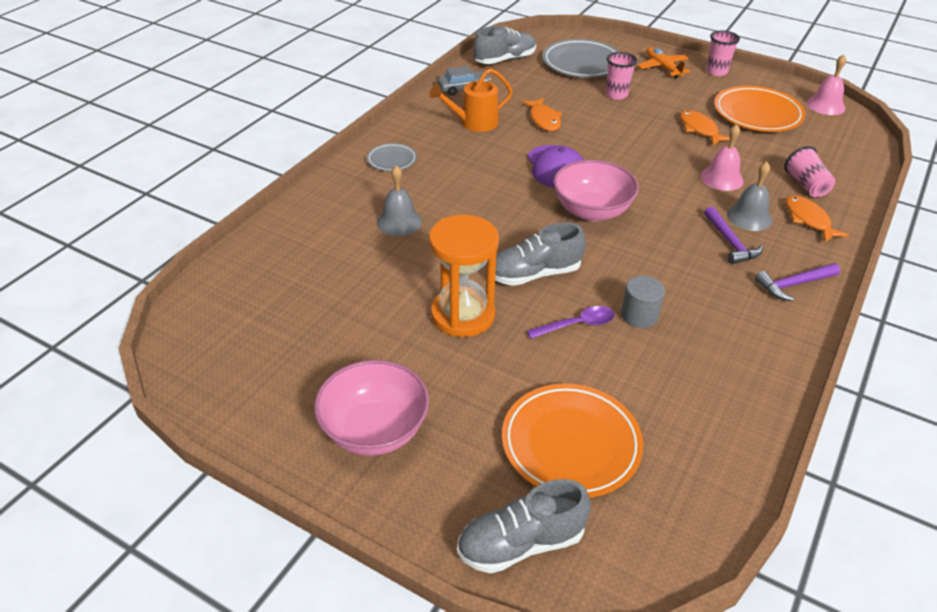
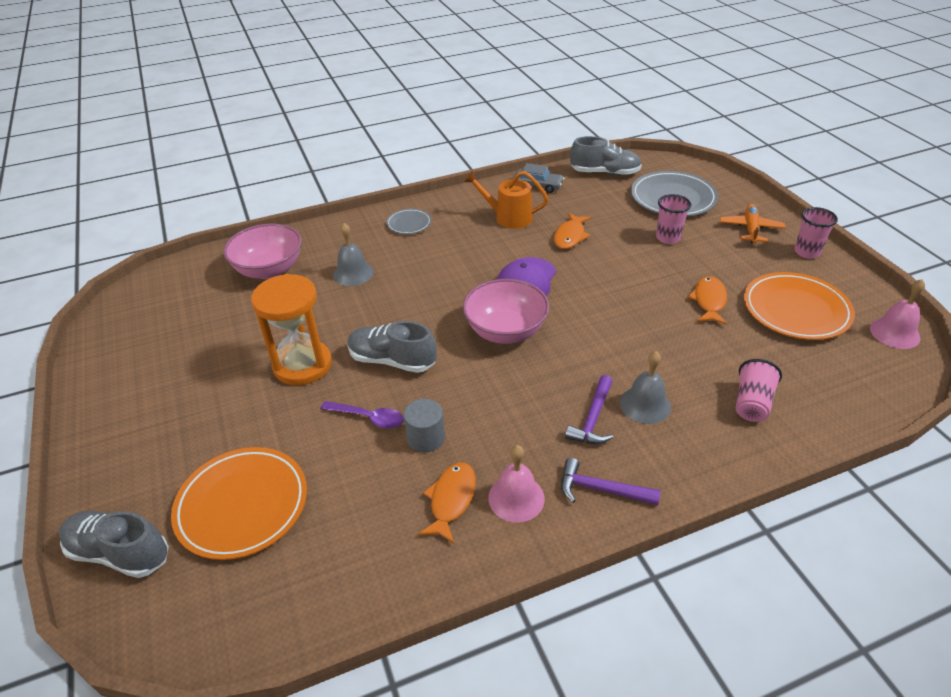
camera: 40 degrees right, 0 degrees up
pink bowl [314,360,429,456] -> pink bowl moved to [223,223,302,279]
pink bell [701,124,744,191] -> pink bell moved to [488,445,545,522]
orange fish [786,195,849,243] -> orange fish moved to [418,463,476,544]

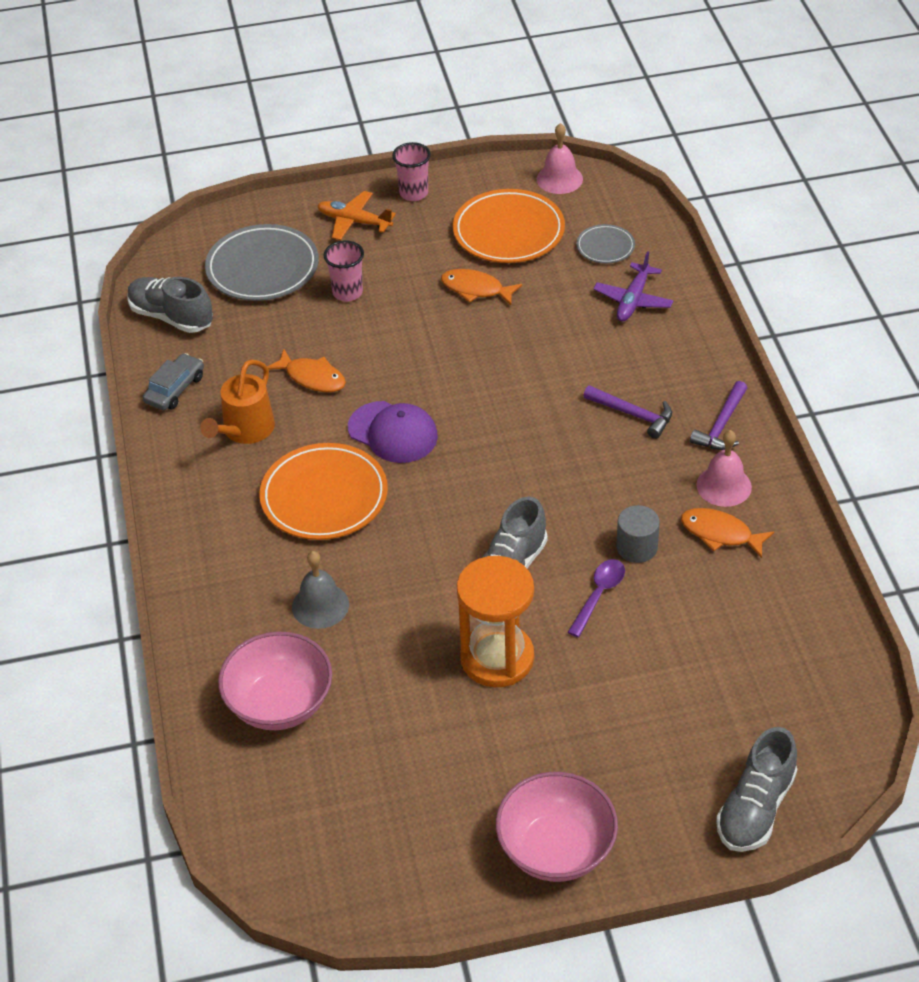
camera: 80 degrees left, 5 degrees up
orange plate [171,447,307,560] -> orange plate moved to [260,443,388,540]
grey plate [386,209,432,234] -> grey plate moved to [576,224,635,263]
pink bowl [463,279,549,344] -> pink bowl moved to [496,772,618,882]
grey shoe [570,136,642,176] -> grey shoe turned 75 degrees counterclockwise [128,277,213,333]
grey bell [620,351,671,424] -> none
pink cup [736,359,782,422] -> purple plane [593,251,674,321]

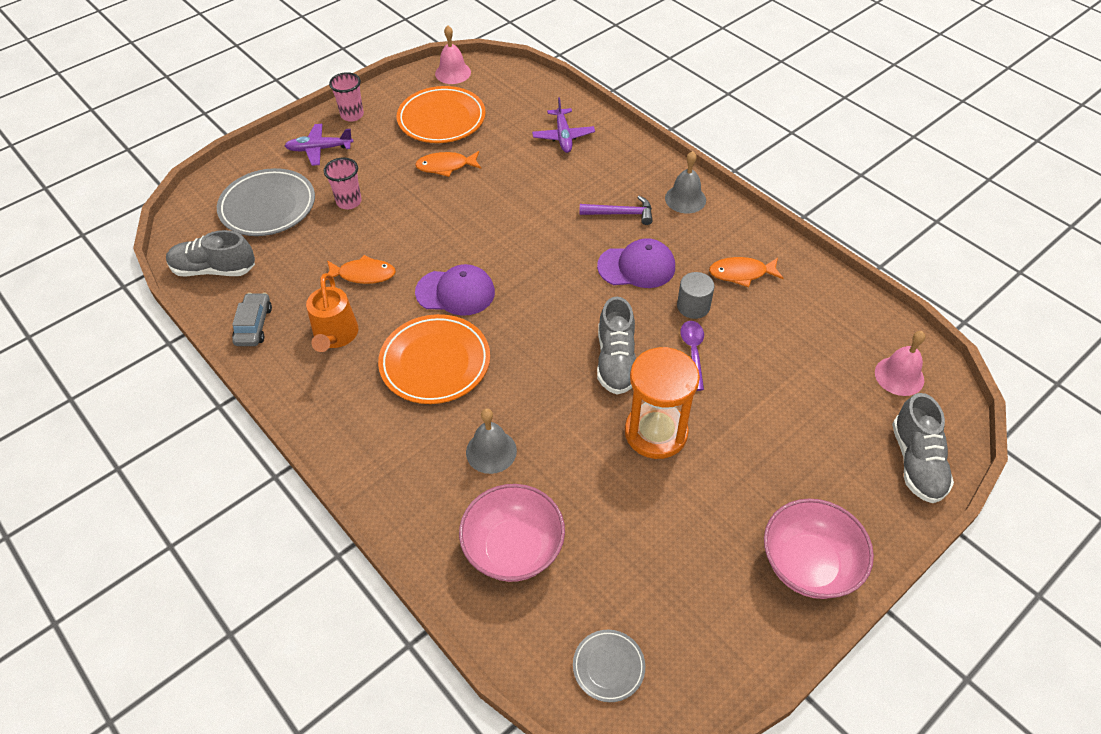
camera: 30 degrees left, 5 degrees up
orange plane [317,191,396,240] -> purple plane [285,124,353,166]
grey plate [576,224,635,263] -> grey plate moved to [573,630,645,702]
purple hammer [690,381,747,450] -> grey bell [665,151,706,213]
pink bell [696,430,752,507] -> pink bell moved to [875,331,925,396]
none -> purple cap [597,238,675,288]

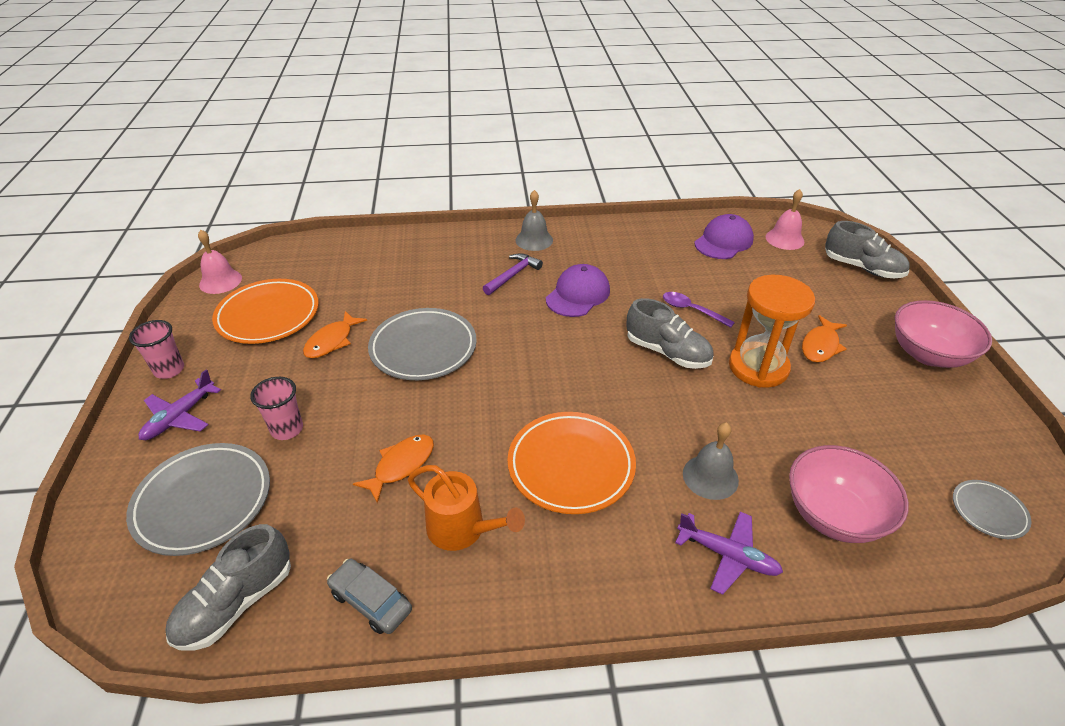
camera: 55 degrees left, 10 degrees down
purple cap [415,264,495,316] -> purple cap moved to [694,214,754,259]
purple plane [532,97,595,153] -> purple plane moved to [675,512,783,595]
grey cylinder [677,272,715,319] -> none
orange fish [709,257,784,287] -> orange fish moved to [802,315,847,363]
none -> grey plate [368,308,477,380]

